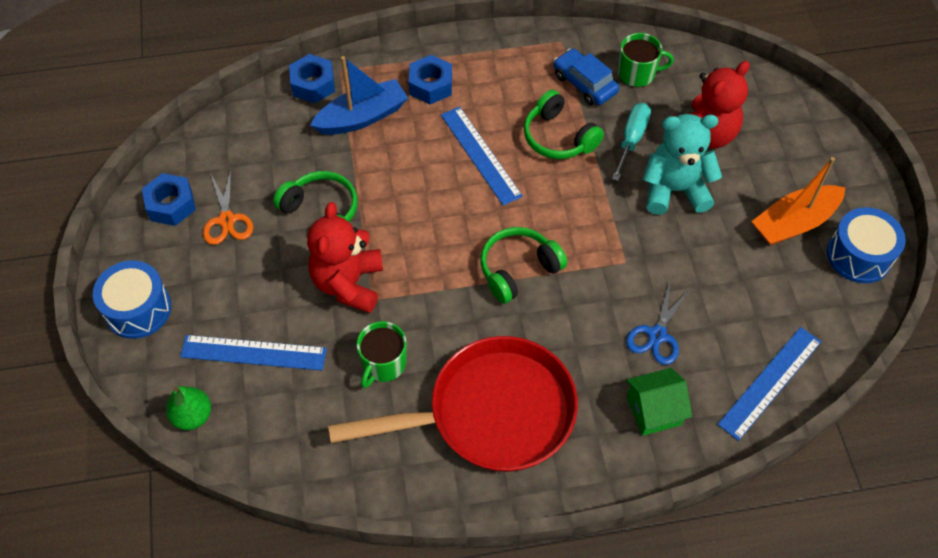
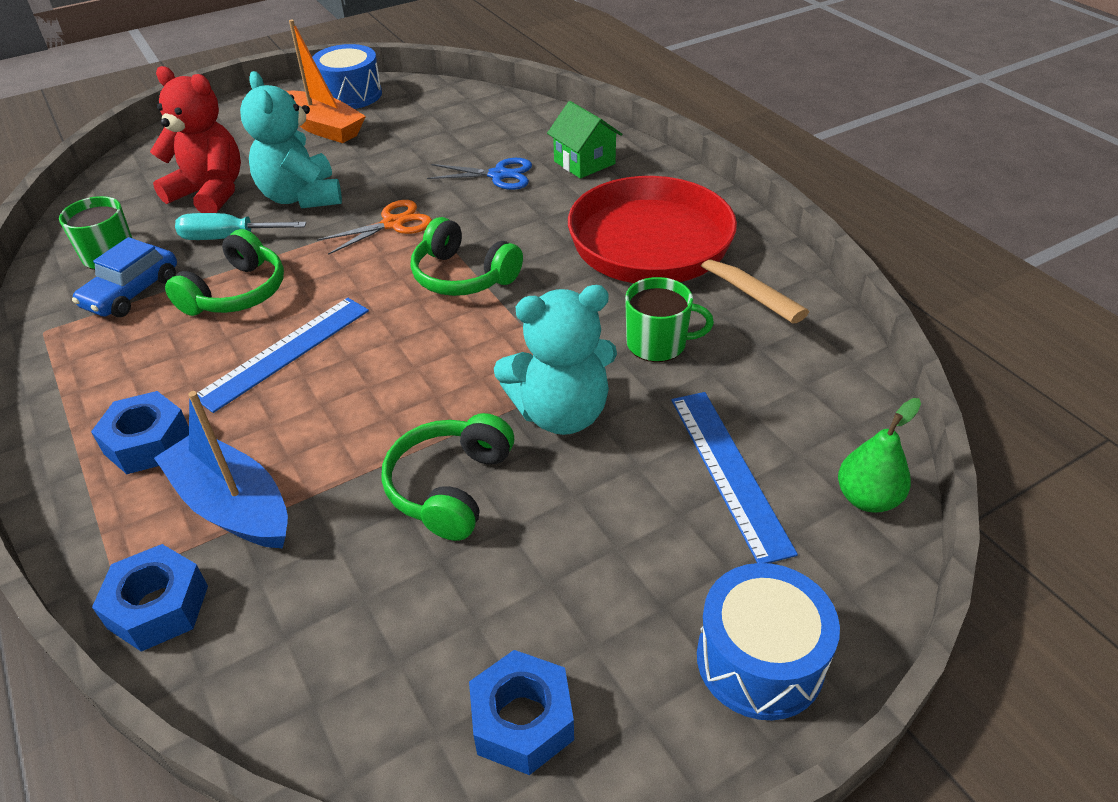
camera: 110 degrees left, 15 degrees down
orange scissors [203,170,253,245] -> orange scissors moved to [317,200,432,255]
red teddy bear [307,202,383,313] -> turquoise teddy bear [494,285,617,435]
blue ruler [717,327,821,441] -> none

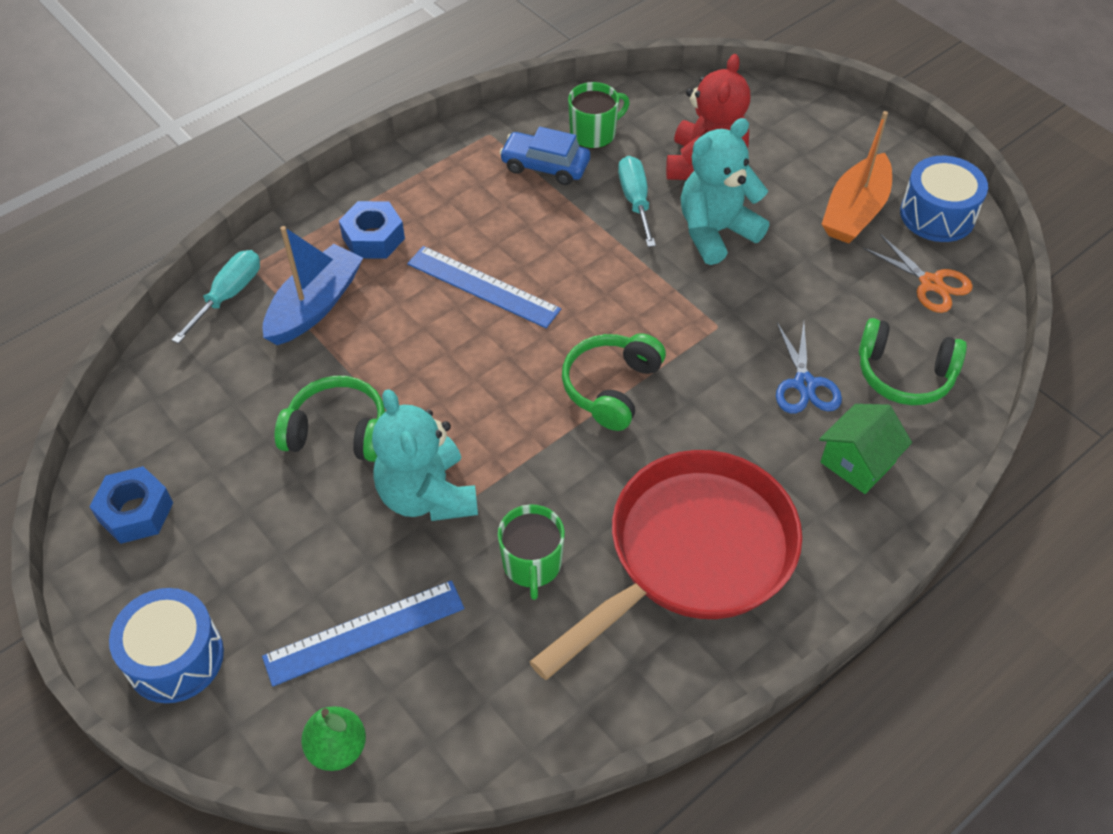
camera: 80 degrees right, 10 degrees up
blue nut [92,544,208,652] -> turquoise screwdriver [172,250,260,344]
green headphones [165,229,284,316] -> green headphones moved to [859,318,967,405]
orange scissors [317,200,432,255] -> orange scissors moved to [863,234,973,313]

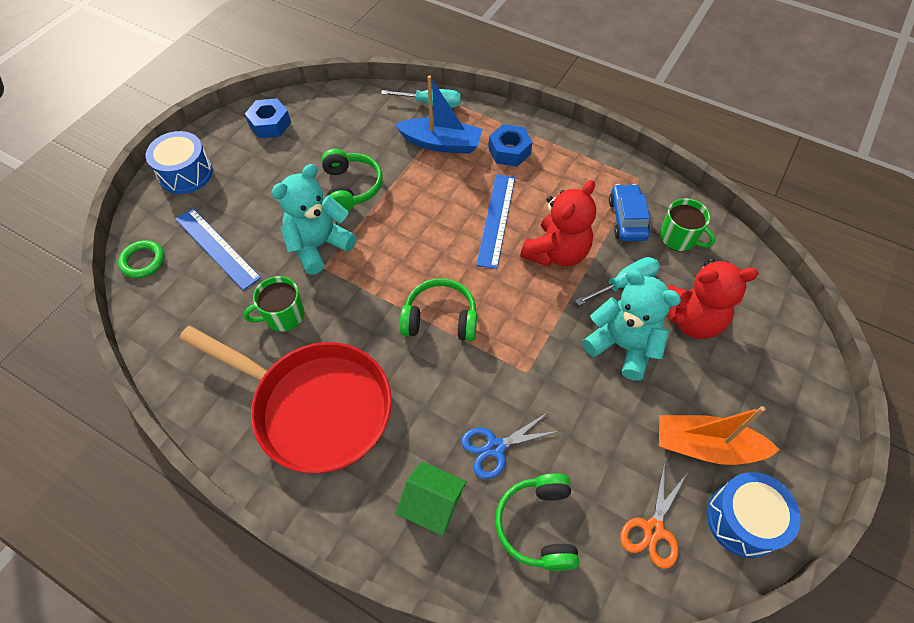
camera: 70 degrees right, 5 degrees up
green pear [301,706,366,771] -> green ring [118,240,164,278]
none -> red teddy bear [520,180,596,267]

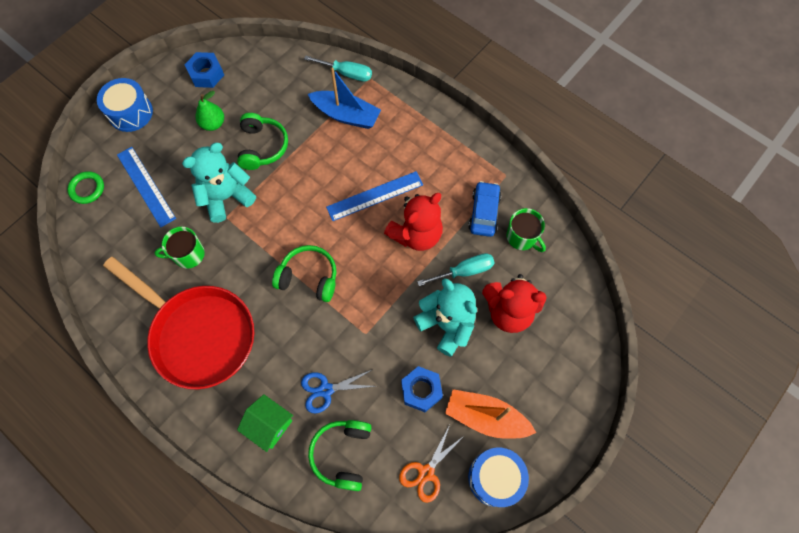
camera: 10 degrees right, 10 degrees up
blue ruler [476,174,515,269] -> blue ruler turned 45 degrees clockwise [326,171,423,221]
blue nut [488,124,533,167] -> blue nut moved to [401,366,443,412]
none -> green pear [196,91,224,131]

